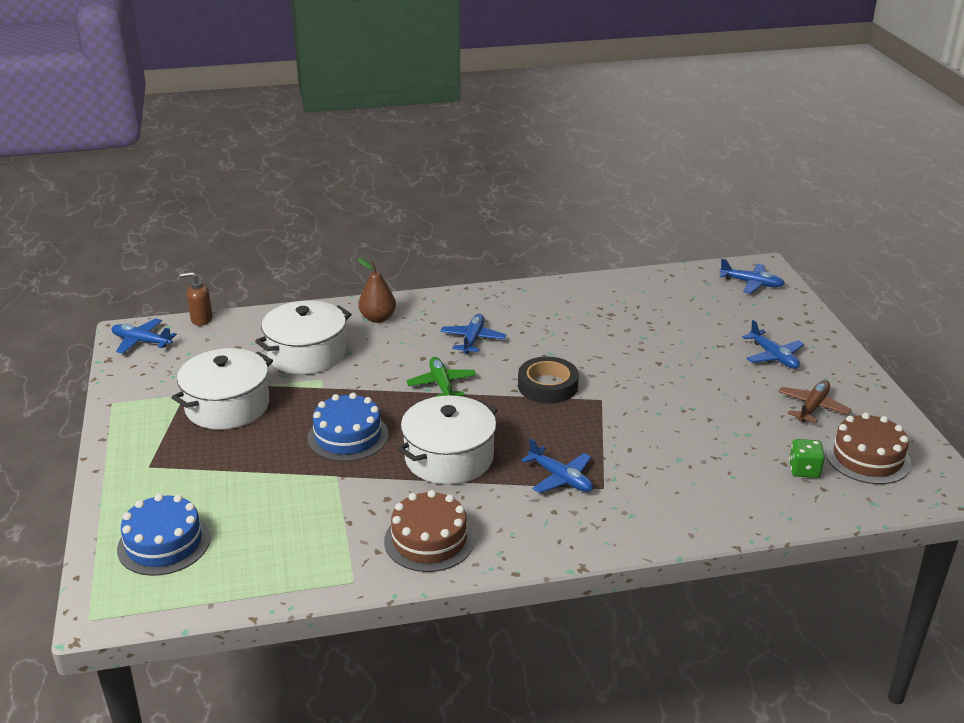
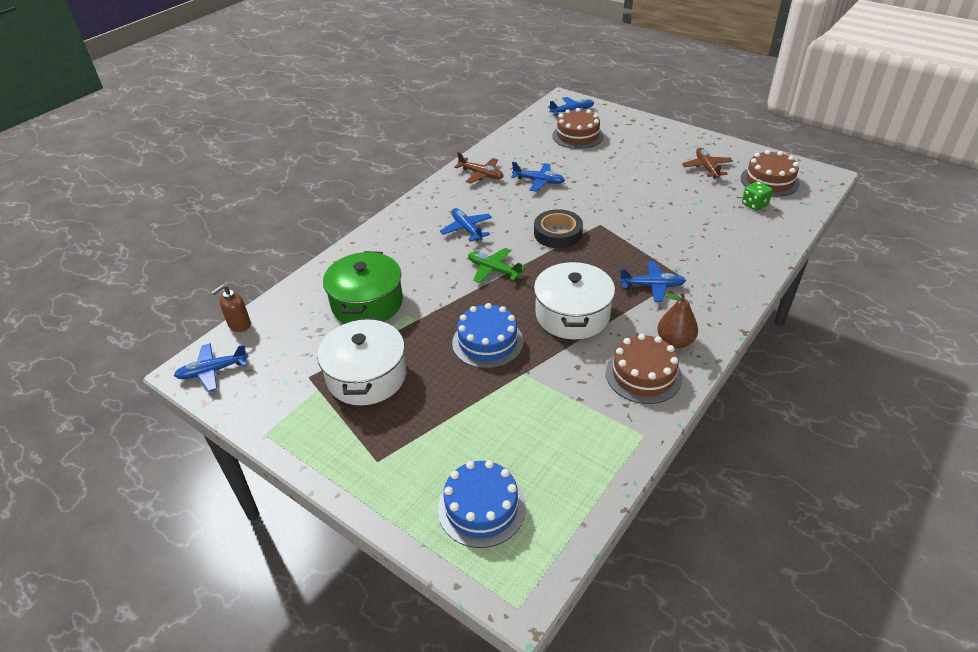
camera: 40 degrees left, 10 degrees up
white pot [255,300,352,374] -> green pot [323,251,403,324]
brown pear [358,258,396,323] -> brown pear moved to [657,291,698,348]
blue plane [742,320,804,369] -> blue plane moved to [511,162,565,192]
none -> brown plane [454,152,504,184]
none -> brown cake [552,108,604,149]

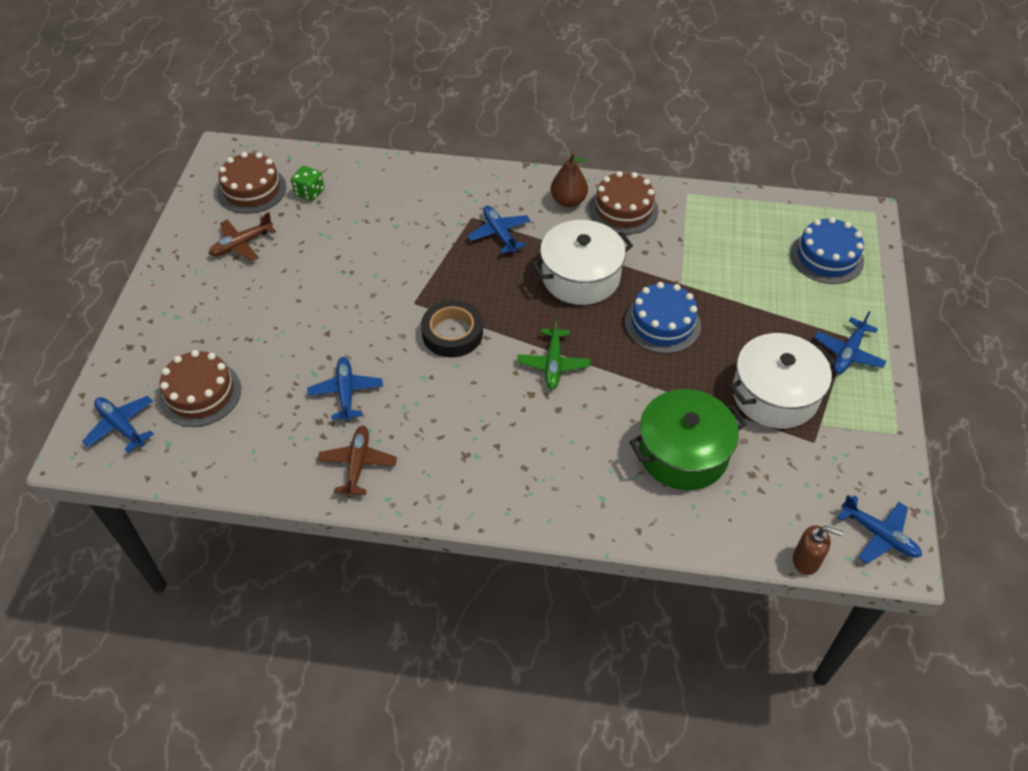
camera: 120 degrees left, 10 degrees up
blue plane [440,208,492,242] -> blue plane moved to [814,311,886,374]

